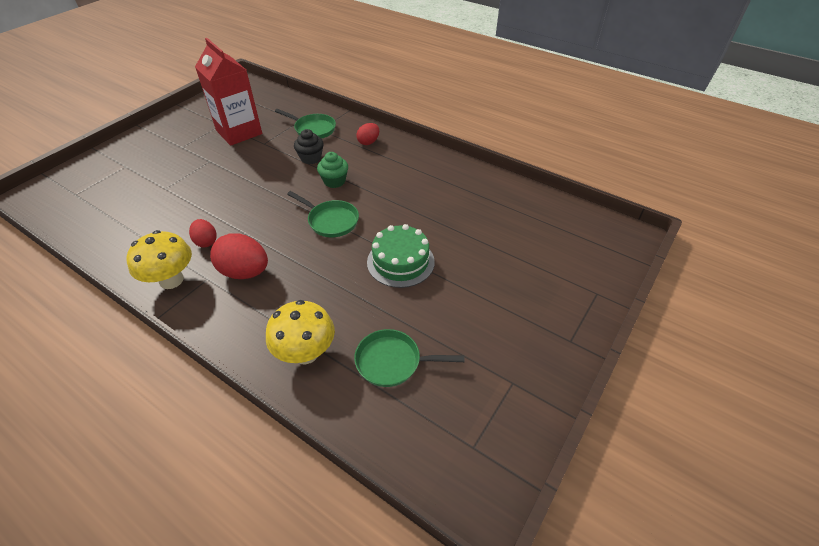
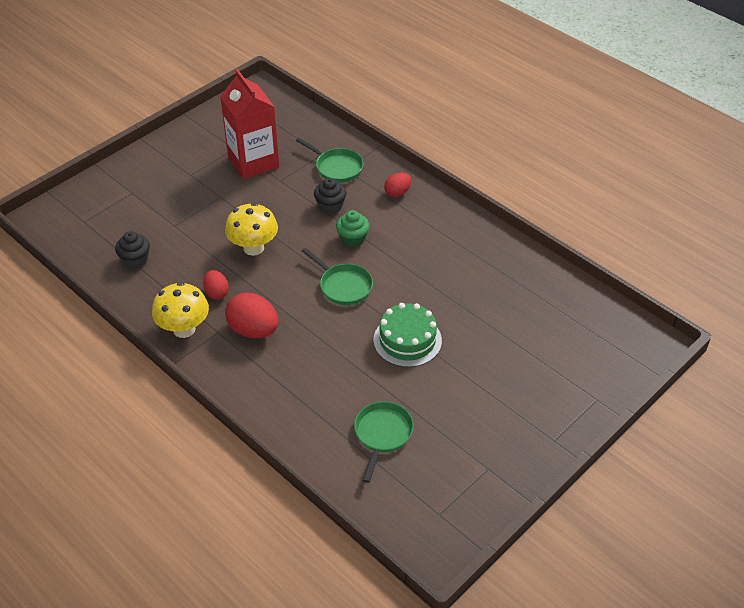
camera: 10 degrees right, 0 degrees up
yellow mushroom [266,300,335,364] -> yellow mushroom moved to [225,203,278,256]
green pan [354,329,465,387] -> green pan turned 90 degrees clockwise [354,402,414,483]
none -> black cupcake [115,231,150,269]

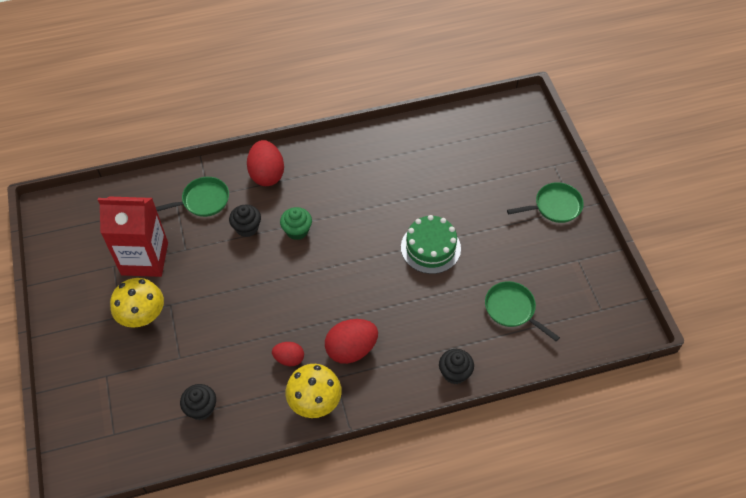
camera: 60 degrees left, 10 degrees up
yellow mushroom [225,203,278,256] -> yellow mushroom moved to [110,278,164,328]
green pan [302,248,373,305] -> green pan moved to [507,182,584,223]
red egg [384,173,411,197] -> red egg [247,140,284,186], size x1.71
none -> black cupcake [439,349,474,384]

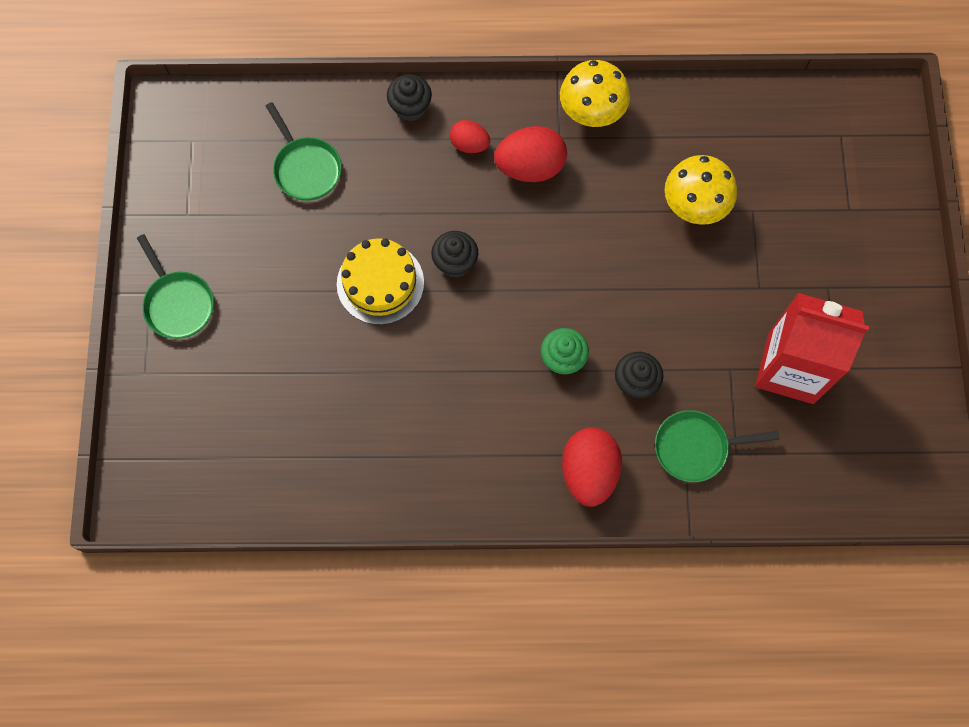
camera: 165 degrees left, 15 degrees up
yellow mushroom [110,278,164,328] -> yellow mushroom moved to [665,155,737,225]
black cupcake [180,384,216,420] -> black cupcake moved to [431,231,478,278]
red egg [272,342,304,366] -> red egg moved to [450,120,490,153]
green cake [401,215,461,274] -> yellow cake [337,238,424,325]
green pan [507,182,584,223] -> green pan turned 120 degrees counterclockwise [137,234,214,339]

